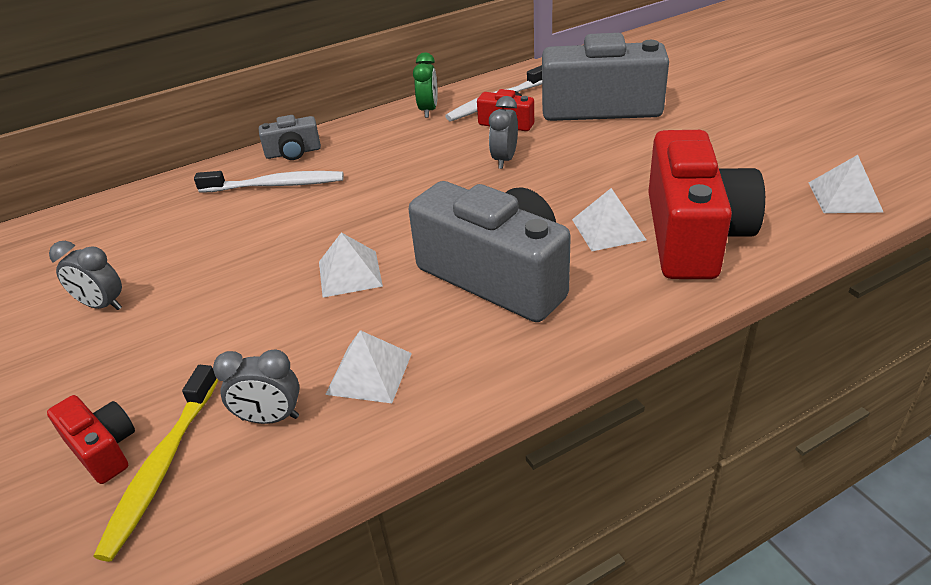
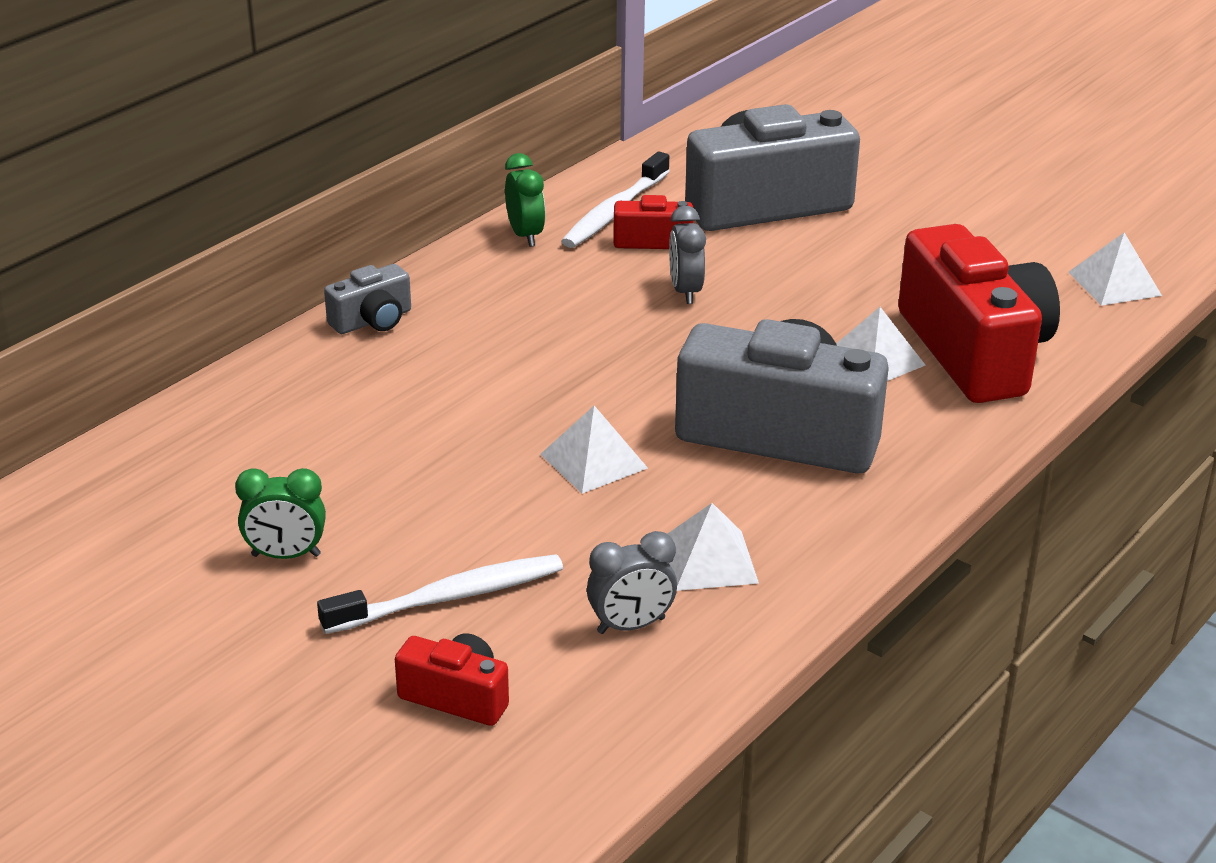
camera: 25 degrees left, 5 degrees down
grey clock [49,241,122,310] -> green clock [235,468,326,559]
yellow toothbrush [93,365,218,562] -> none
white toothbrush [194,171,344,193] -> white toothbrush moved to [317,554,563,634]

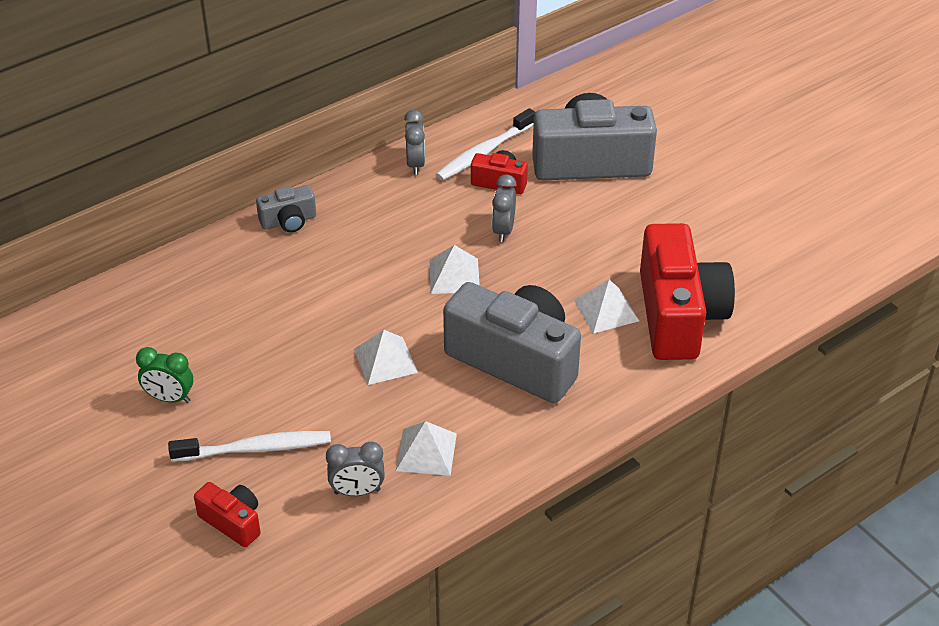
camera: 15 degrees right, 10 degrees up
green clock [505,153,545,247] -> grey clock [404,110,425,175]
white pyramid [1068,233,1162,306] -> white pyramid moved to [430,245,480,294]

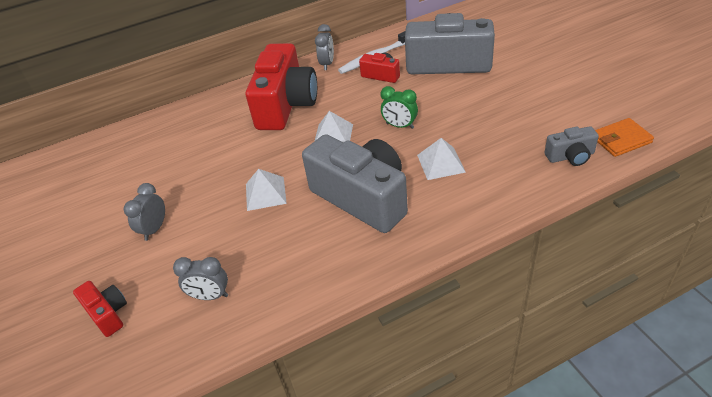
camera: 15 degrees right, 0 degrees up
green clock [136,347,193,403] -> green clock moved to [380,86,418,129]
white toothbrush [168,431,331,462] -> none
grey camera [256,185,316,232] -> grey camera moved to [545,126,599,166]
white pyramid [396,421,457,476] -> none
grey clock [492,175,517,242] -> grey clock moved to [124,183,165,241]
red camera [640,223,735,360] -> red camera moved to [246,43,317,130]
none -> orange wallet [595,118,654,157]

